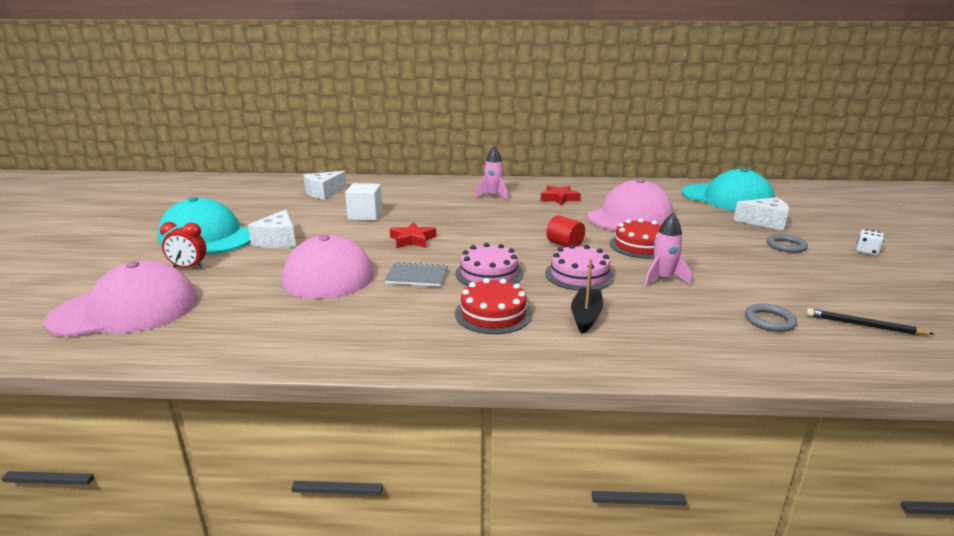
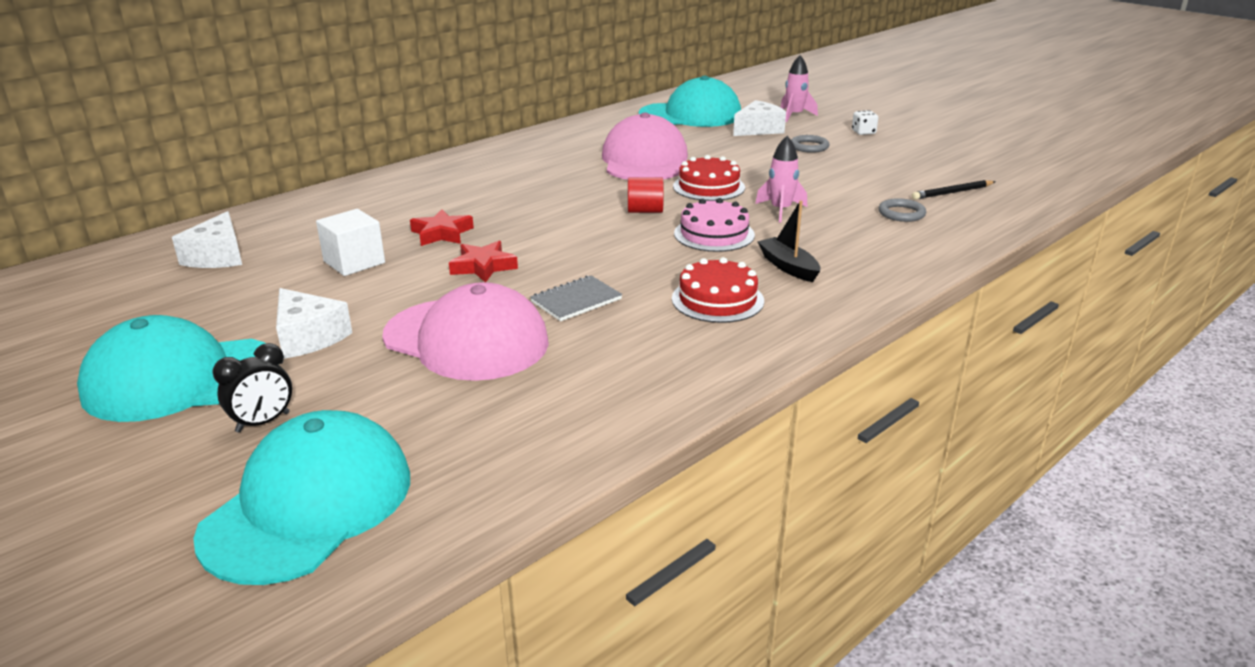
camera: 45 degrees left, 5 degrees up
pink cap [44,260,198,337] -> turquoise cap [193,410,410,585]
red clock [160,222,206,268] -> black clock [212,343,292,433]
pink cake [455,243,523,286] -> none
pink rocket [475,146,508,201] -> pink rocket moved to [781,55,818,122]
red star [541,185,581,206] -> red star moved to [410,209,474,246]

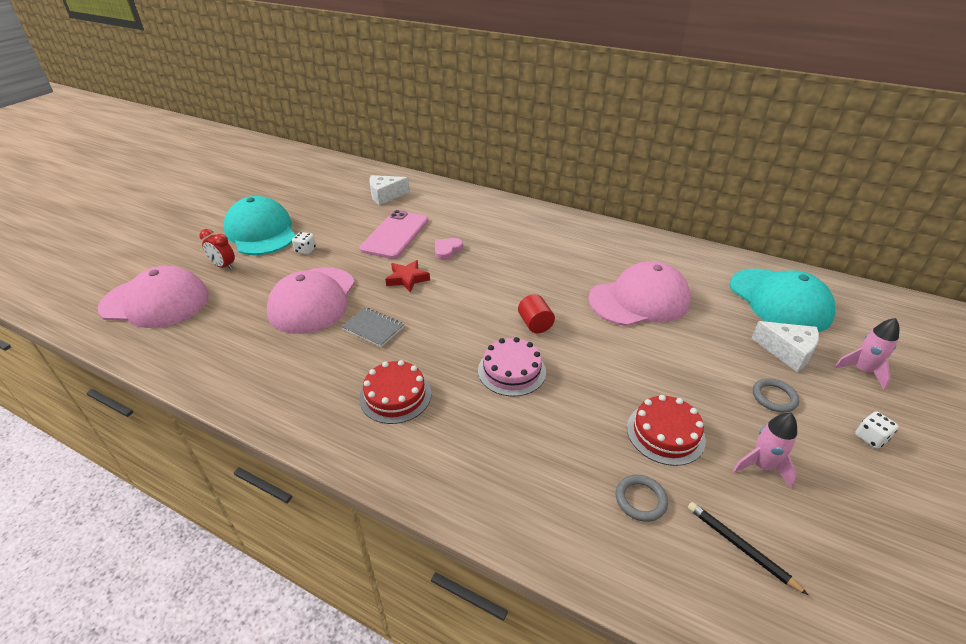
camera: 70 degrees right, 10 degrees up
turquoise cap [193,410,410,585] -> pink cap [98,266,209,328]
black clock [212,343,292,433] -> red clock [200,229,235,270]
white cheese [276,288,352,359] -> white dice [292,232,316,255]
white cube [316,209,385,276] -> pink phone [360,210,428,259]
red star [410,209,474,246] -> pink heart [435,238,463,260]
red cake [673,155,745,201] -> red cake moved to [627,395,706,466]
pink rocket [755,136,807,223] -> pink rocket moved to [733,413,797,488]
black boat [757,201,820,282] -> none

